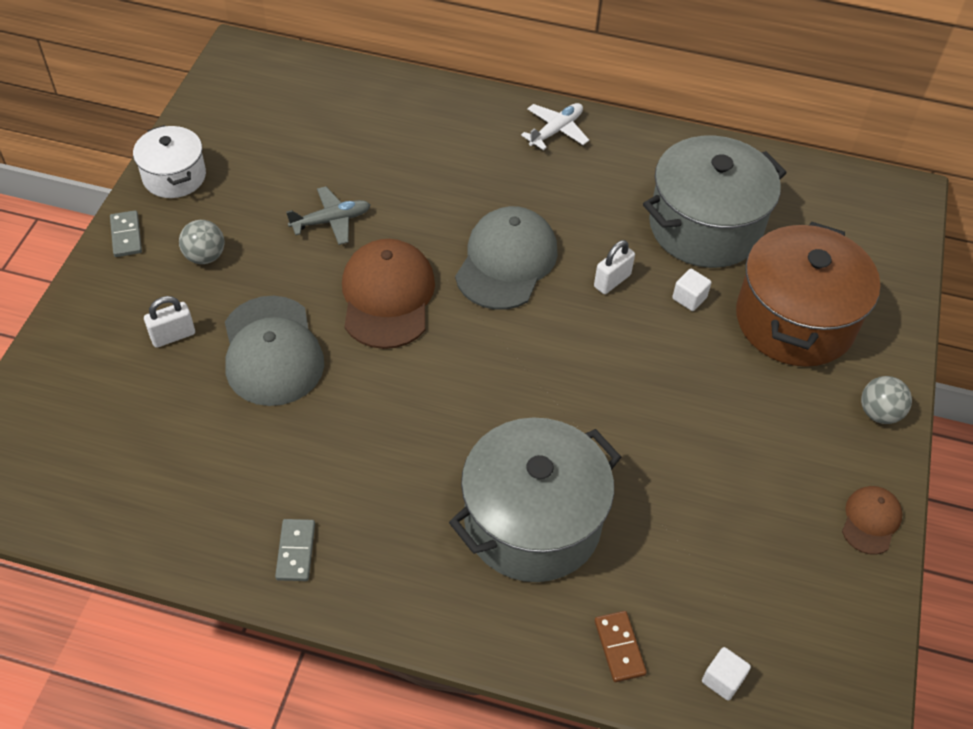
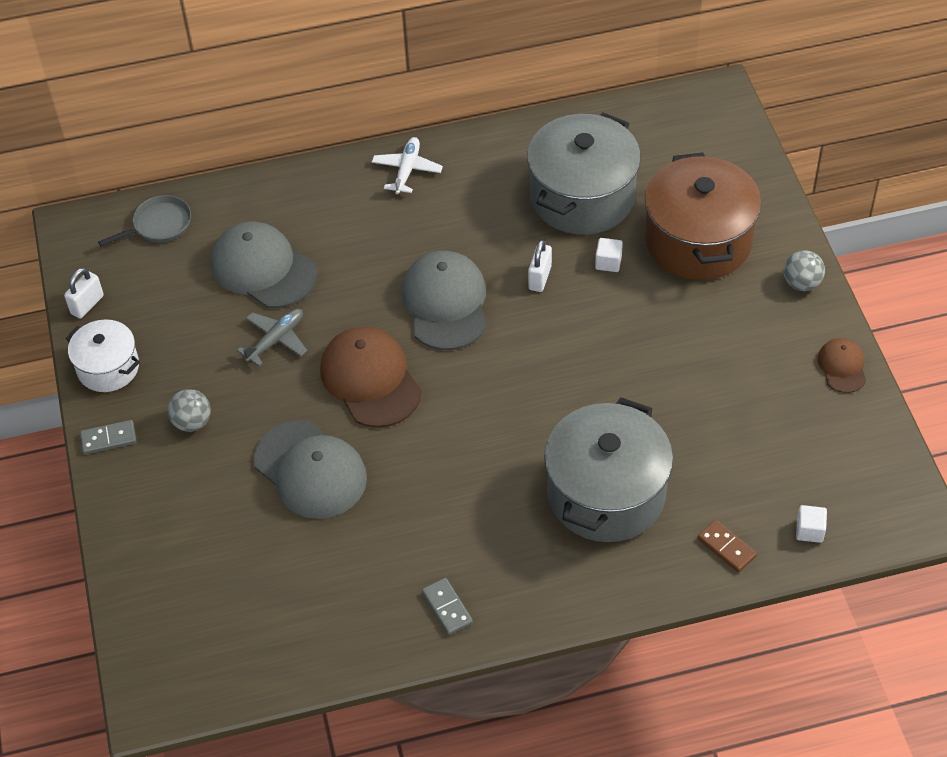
camera: 25 degrees left, 0 degrees up
grey domino [110,210,142,257] -> grey domino turned 60 degrees counterclockwise [80,420,137,454]
white padlock [144,296,195,348] -> white padlock moved to [64,268,104,319]
none -> grey pan [98,195,191,247]
none -> grey cap [211,222,317,308]

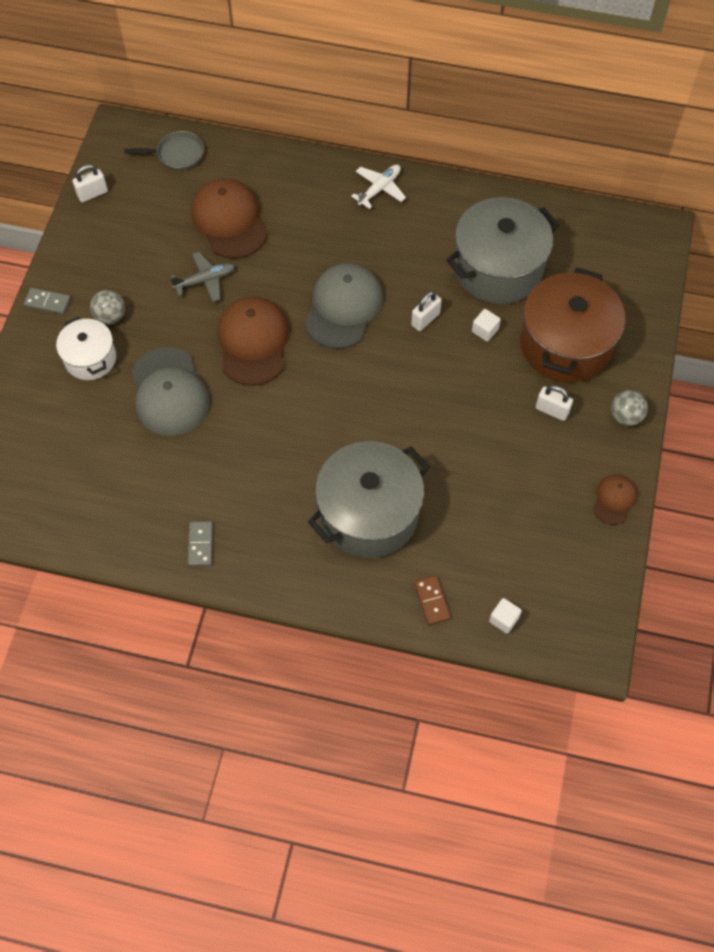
camera: 25 degrees right, 10 degrees up
white pot [66,320,140,392] -> white pot moved to [56,317,116,380]
grey cap [211,222,317,308] -> brown cap [191,179,268,259]
none -> white padlock [536,385,573,421]

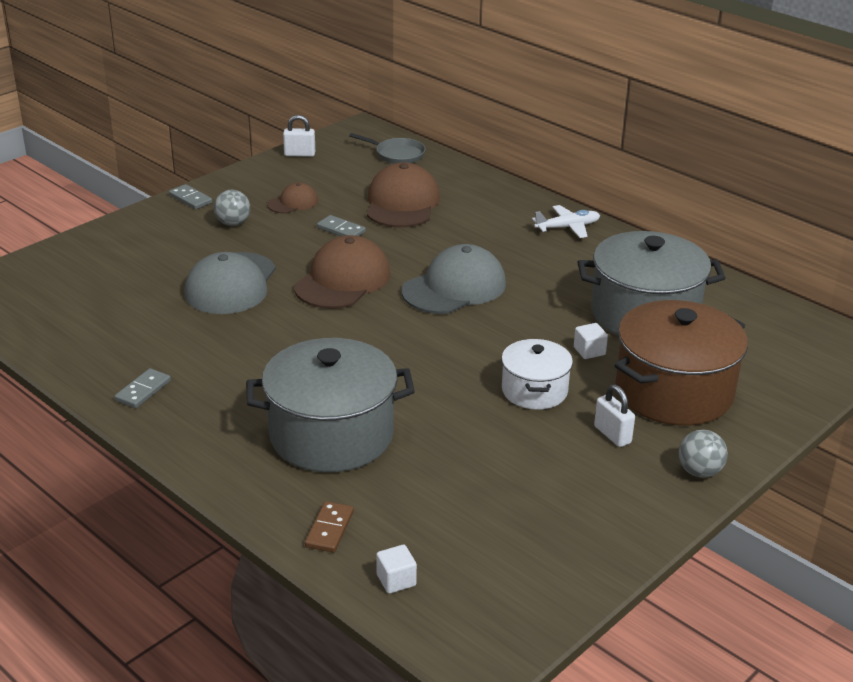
camera: 30 degrees right, 30 degrees down
white pot [56,317,116,380] -> white pot moved to [501,339,573,410]
grey plane [170,252,235,302] -> grey domino [317,215,366,236]
white padlock [411,291,442,331] -> none
brown cap [593,475,637,525] -> brown cap moved to [267,183,318,213]

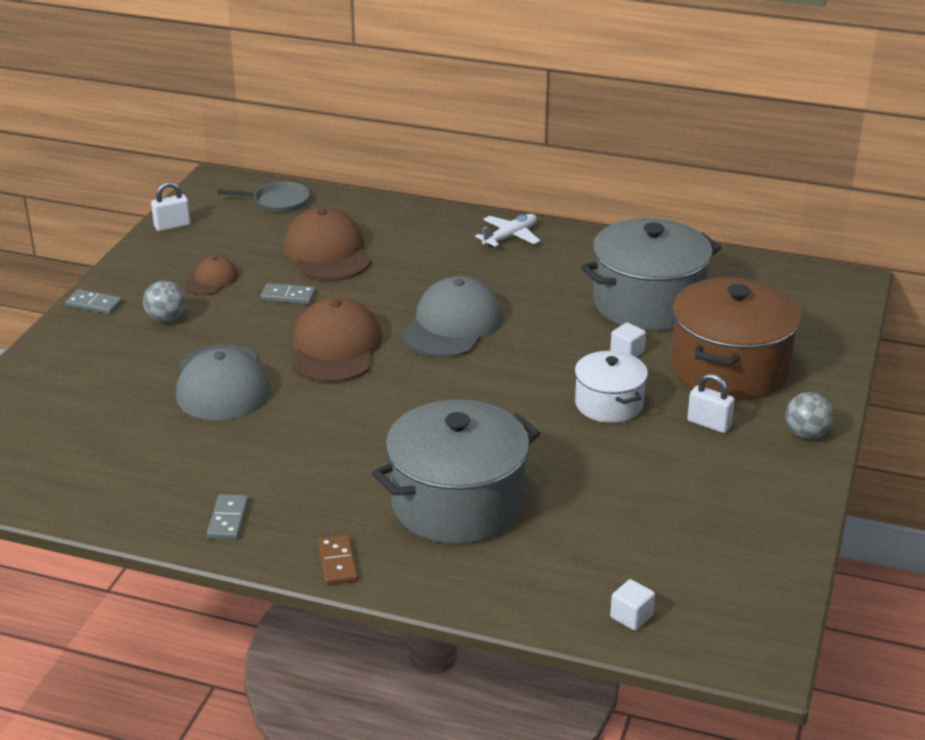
camera: 25 degrees left, 0 degrees up
brown domino [305,501,354,552] -> brown domino moved to [318,535,358,585]

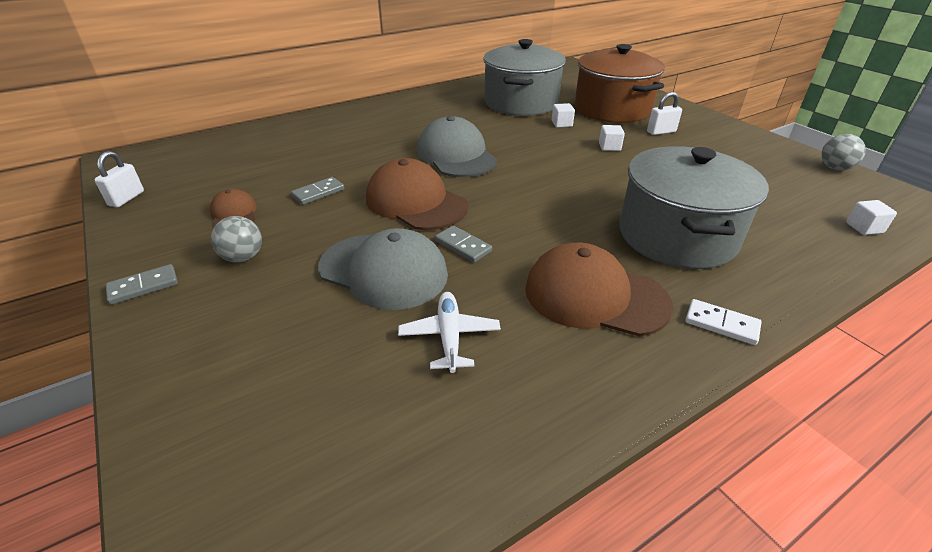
camera: 50 degrees left, 5 degrees up
grey domino [207,494,249,540] -> grey domino moved to [435,225,492,263]
grey pan [217,182,310,213] -> none
brown cap [283,207,371,281] -> brown cap moved to [525,243,673,337]
brown domino [318,535,358,585] -> white domino [685,299,762,345]
white plane [475,214,541,247] -> white plane moved to [398,292,501,373]
white pot [575,351,648,423] -> white cube [599,125,625,151]
grey ball [785,392,833,439] -> grey ball moved to [821,134,866,171]

